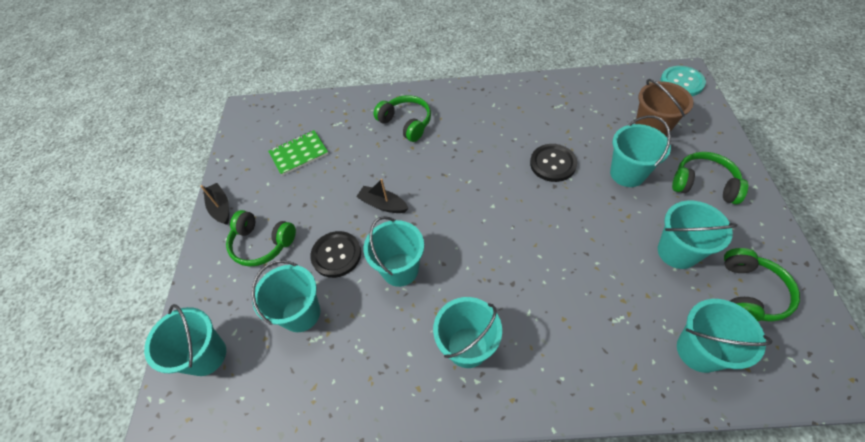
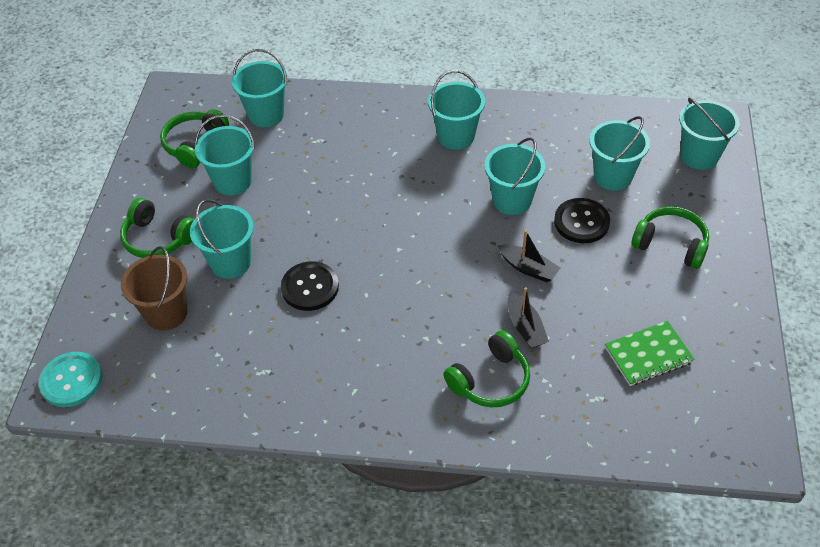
camera: 175 degrees left, 5 degrees down
black boat [200,183,229,225] -> black boat moved to [508,287,549,348]
green headphones [373,95,431,142] -> green headphones turned 90 degrees counterclockwise [443,330,530,407]

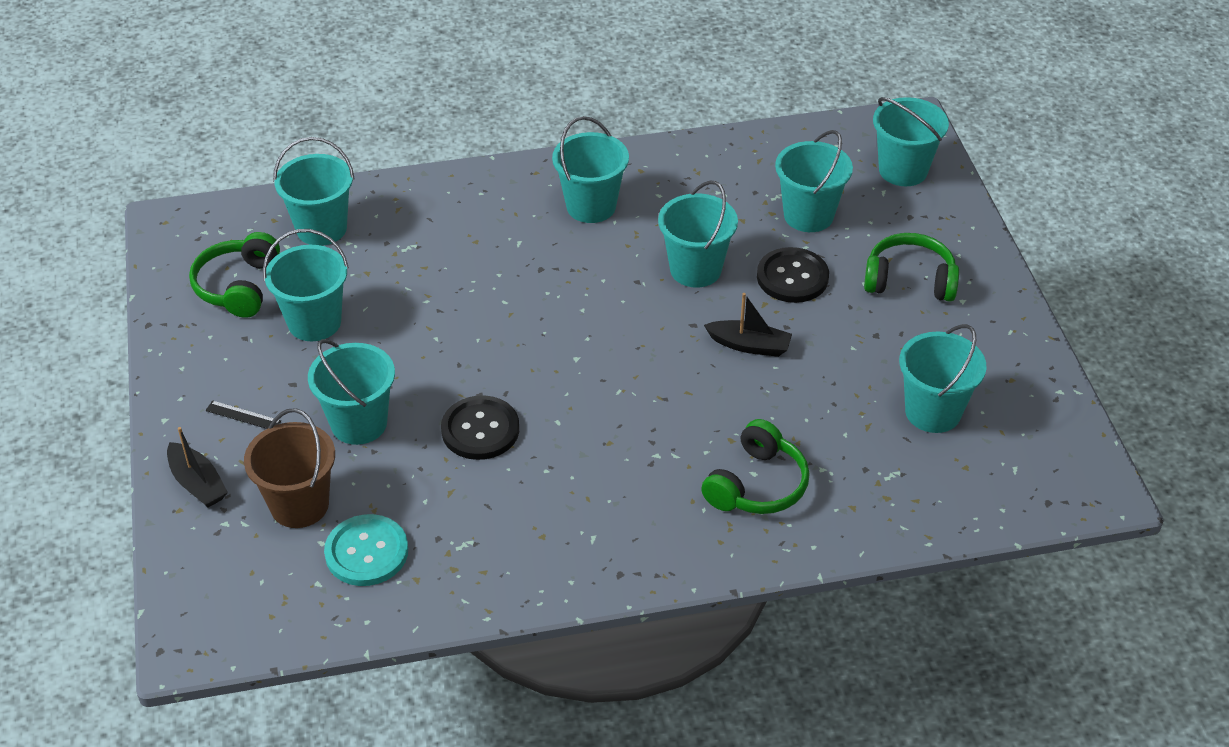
camera: 20 degrees left, 5 degrees down
turquoise button [38,352,102,407] -> turquoise button moved to [324,514,408,586]
green headphones [120,198,194,258] -> black ruler [205,401,281,429]
black boat [508,287,549,348] -> black boat moved to [167,427,228,507]
green notebook [605,321,695,386] -> turquoise bucket [899,324,987,433]

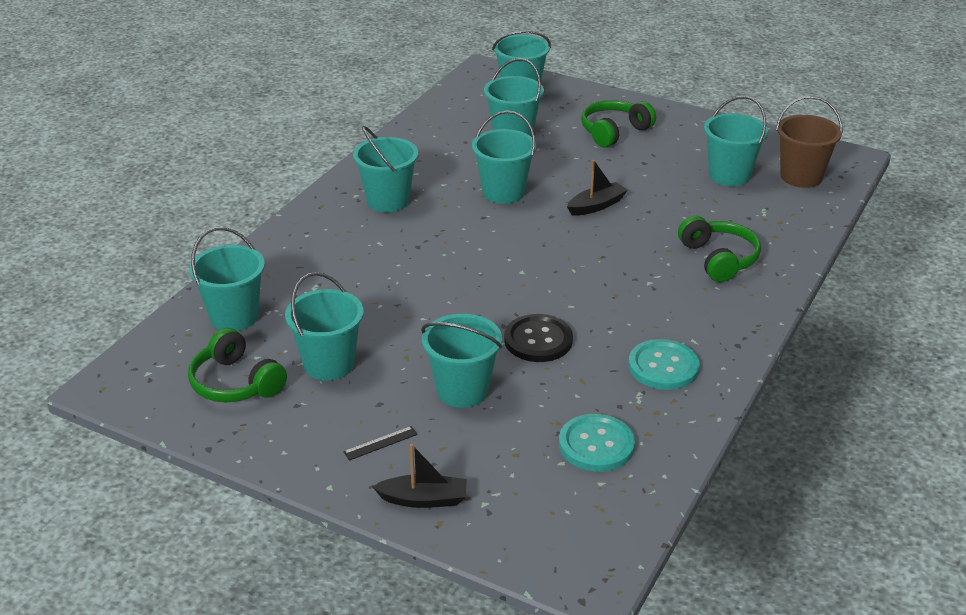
camera: 50 degrees left, 10 degrees down
brown bucket [244,409,335,528] -> brown bucket moved to [776,96,843,188]
black button [757,247,829,303] -> none
none -> turquoise button [628,339,700,390]

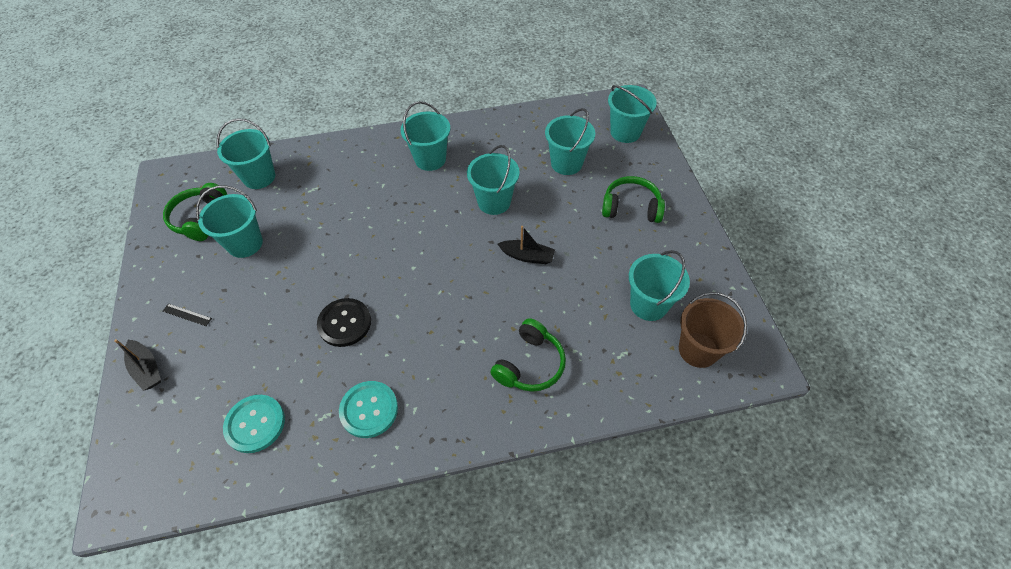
camera: 50 degrees right, 20 degrees up
turquoise bucket [421,314,502,408] -> none

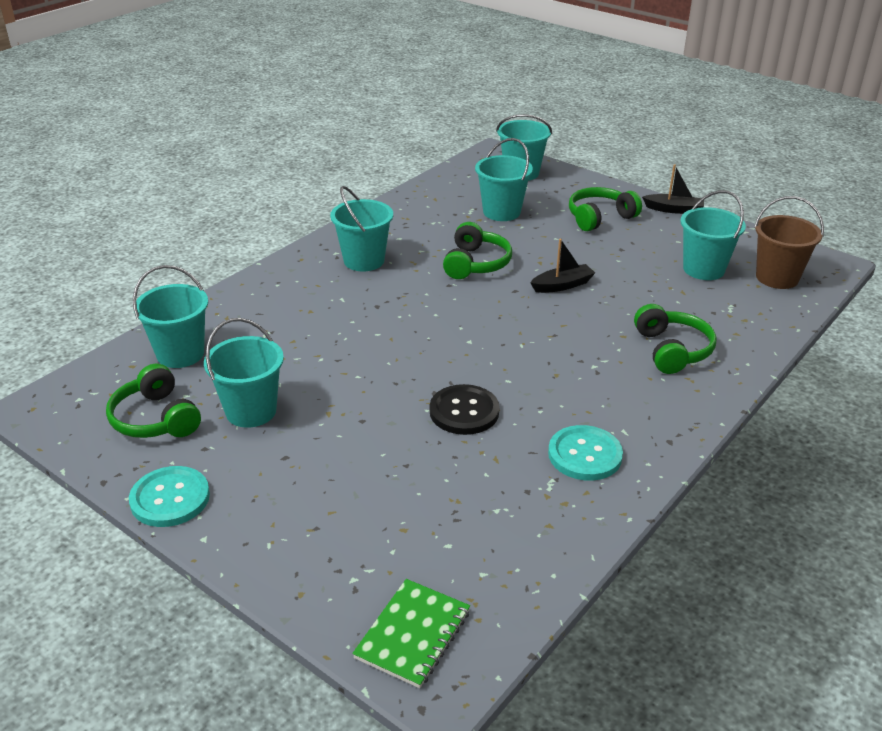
camera: 40 degrees left, 20 degrees down
black boat [114,339,161,391] -> black boat moved to [642,164,704,214]
black ruler [163,303,212,326] -> none
turquoise button [223,395,285,453] -> turquoise button moved to [129,466,210,527]
turquoise bucket [467,145,520,215] -> green headphones [443,222,512,279]
none -> green notebook [352,579,470,688]

